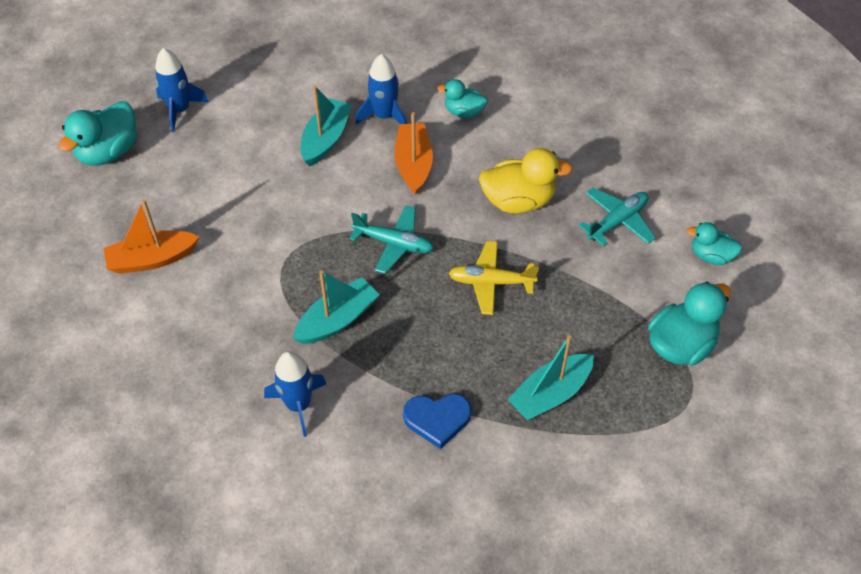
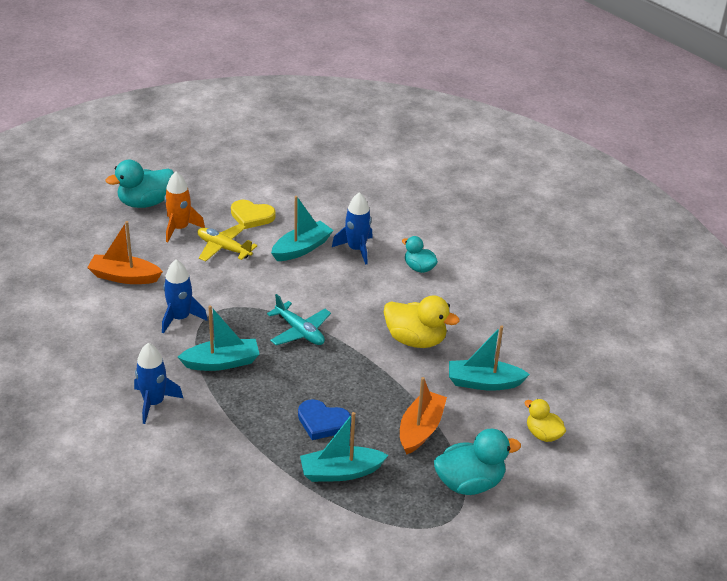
camera: 25 degrees right, 15 degrees down
blue rocket [155,48,209,132] -> blue rocket moved to [162,259,208,334]
orange boat [395,112,433,195] -> orange boat moved to [400,377,447,455]
blue heart [403,393,471,449] -> blue heart moved to [298,399,352,440]
yellow plane [448,241,539,315] -> yellow plane moved to [198,224,258,262]
turquoise plane [579,188,656,247] -> turquoise boat [449,326,530,391]
turquoise duck [687,222,742,265] -> yellow duck [524,399,566,442]
none -> orange rocket [164,172,205,242]
none -> yellow heart [231,200,276,229]

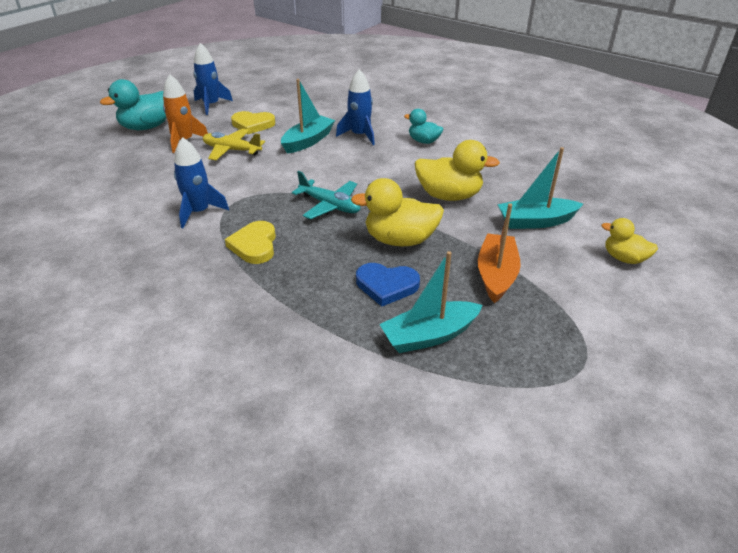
camera: 10 degrees left, 0 degrees up
orange boat [87,221,163,284] -> none
blue rocket [134,343,183,424] -> blue rocket moved to [193,43,233,115]
turquoise boat [178,305,259,371] -> yellow heart [225,221,276,264]
turquoise duck [434,429,521,495] -> none
none -> yellow duck [351,178,444,246]

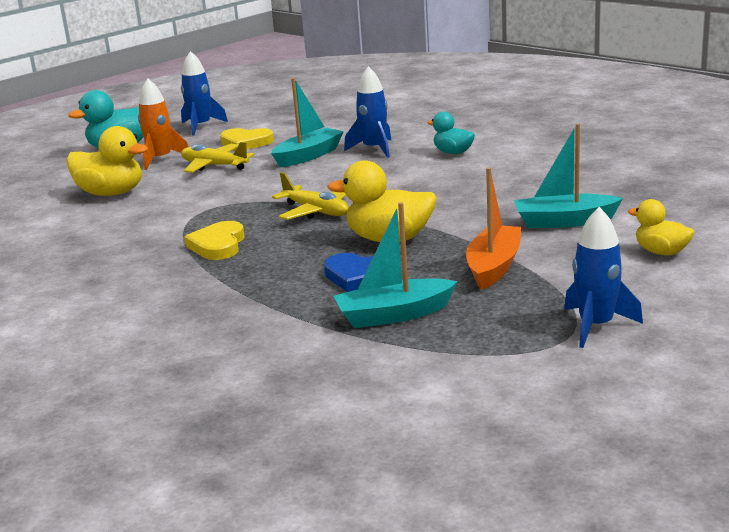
camera: 10 degrees right, 15 degrees down
blue rocket [174,137,229,228] -> blue rocket moved to [564,207,643,348]
turquoise plane [292,171,360,219] -> yellow plane [272,172,349,220]
yellow duck [415,140,500,201] -> yellow duck moved to [66,126,148,196]

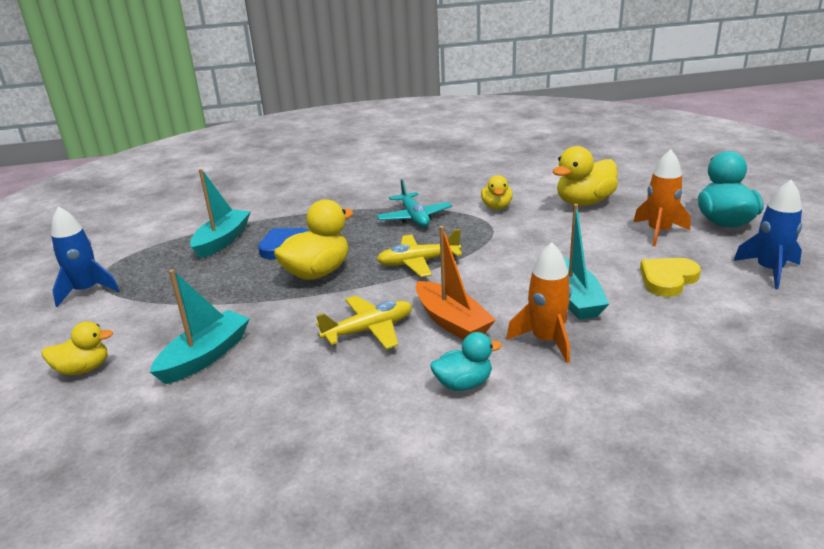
camera: 125 degrees right, 5 degrees up
yellow plane [181,142,254,173] -> yellow plane moved to [316,296,412,349]
yellow heart [184,221,245,260] -> turquoise plane [376,179,452,227]
blue rocket [344,66,391,158] -> orange rocket [506,242,572,363]
orange boat [466,167,522,290] -> orange boat moved to [416,226,495,340]
none -> yellow duck [481,175,513,210]

